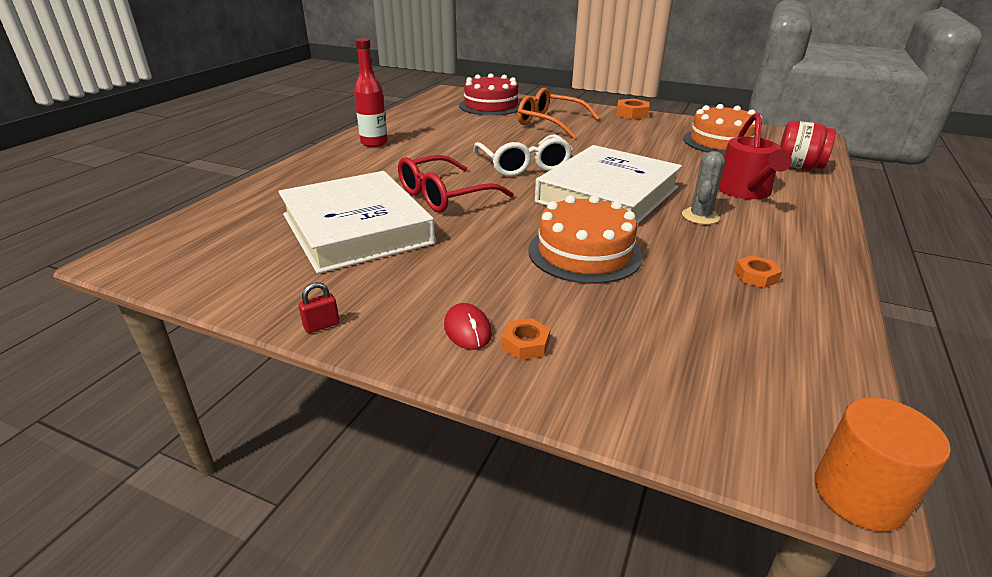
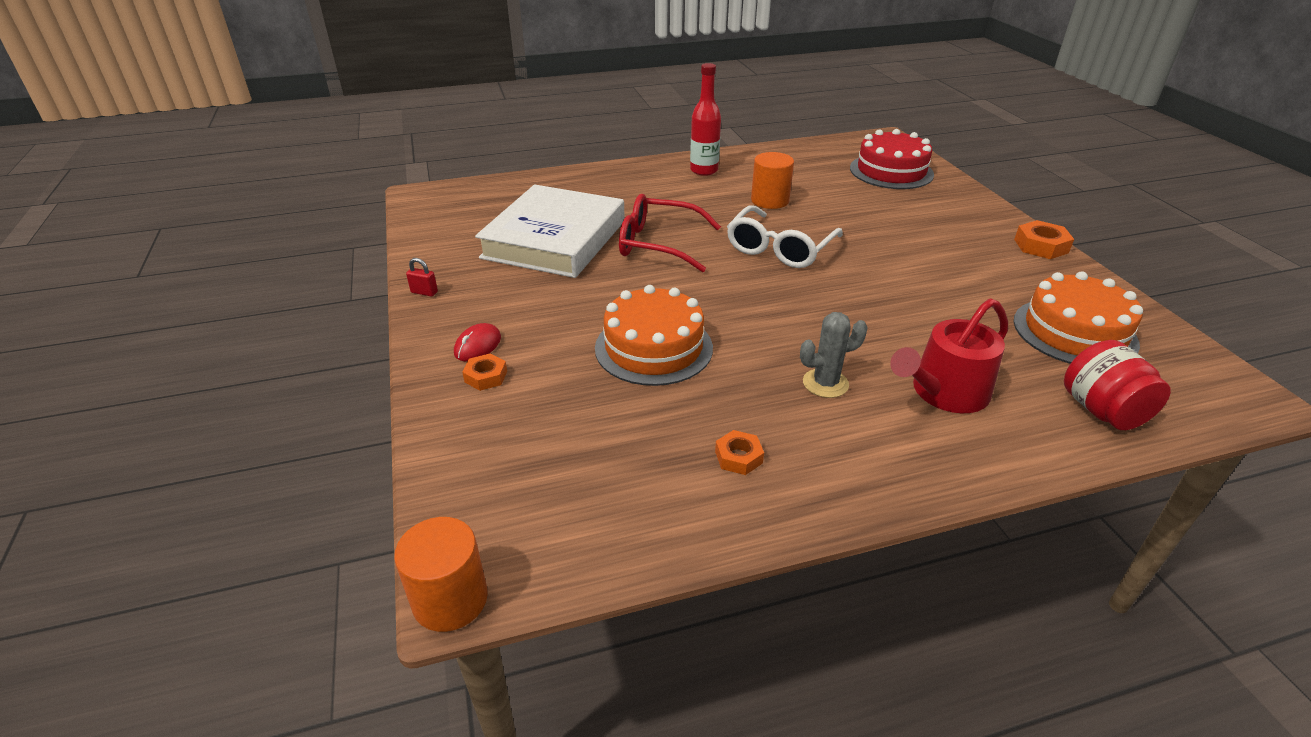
camera: 50 degrees right, 5 degrees up
orange glasses [517,88,600,138] -> none
white book [535,145,682,224] -> none
none -> orange cylinder [751,152,794,209]

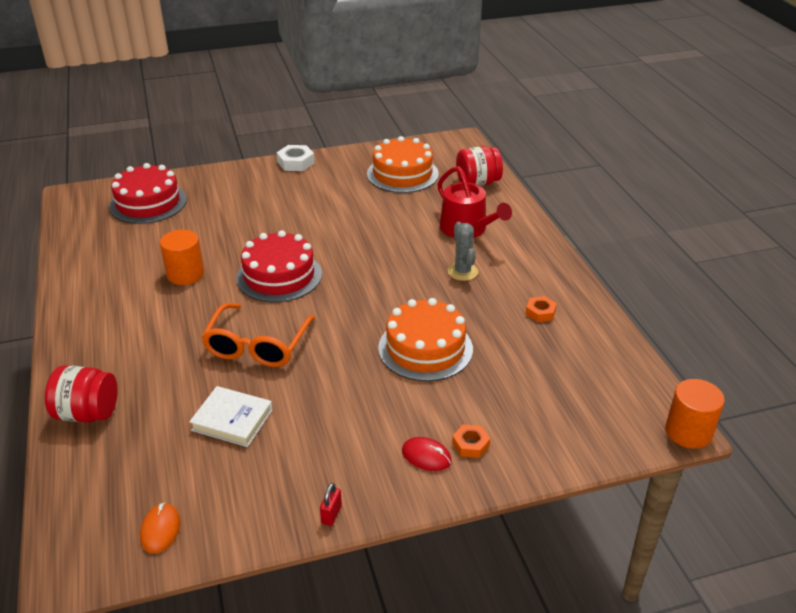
camera: 90 degrees left, 0 degrees up
white book [475,185,625,278] -> white book [189,386,273,447], size x0.48
red glasses [619,194,721,272] -> orange glasses [201,303,315,367]
red bottle [690,63,721,176] -> none
white glasses [727,206,843,268] -> red cake [236,230,322,302]
orange nut [1014,220,1074,259] -> white nut [277,145,315,171]
none -> red jar [45,365,118,423]
none -> orange mouse [140,503,181,554]

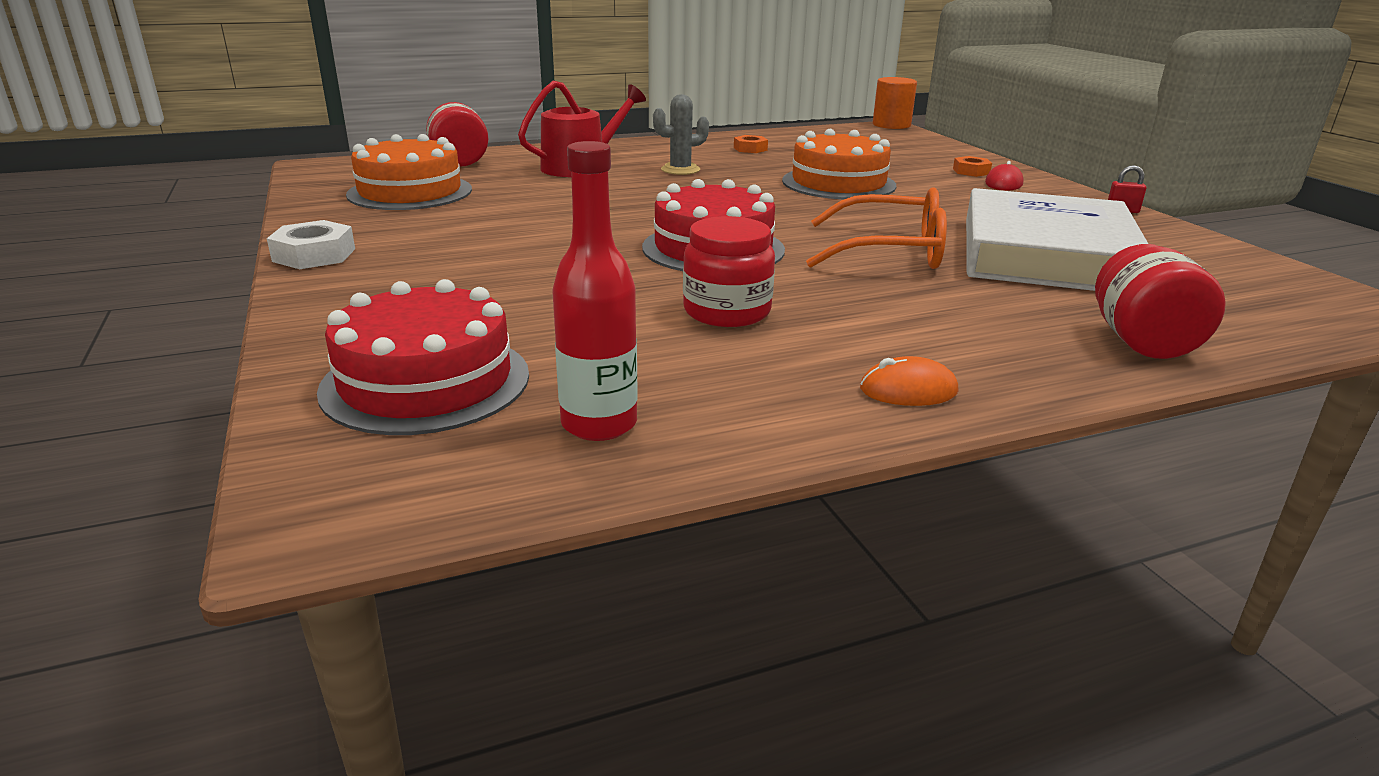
camera: 95 degrees left, 10 degrees down
orange mouse [140,503,181,554] -> orange mouse moved to [860,356,958,406]
orange cylinder [160,230,204,285] -> red jar [683,216,775,327]
white book [189,386,273,447] -> white book [966,188,1148,291], size x2.08
none -> red bottle [552,141,638,441]

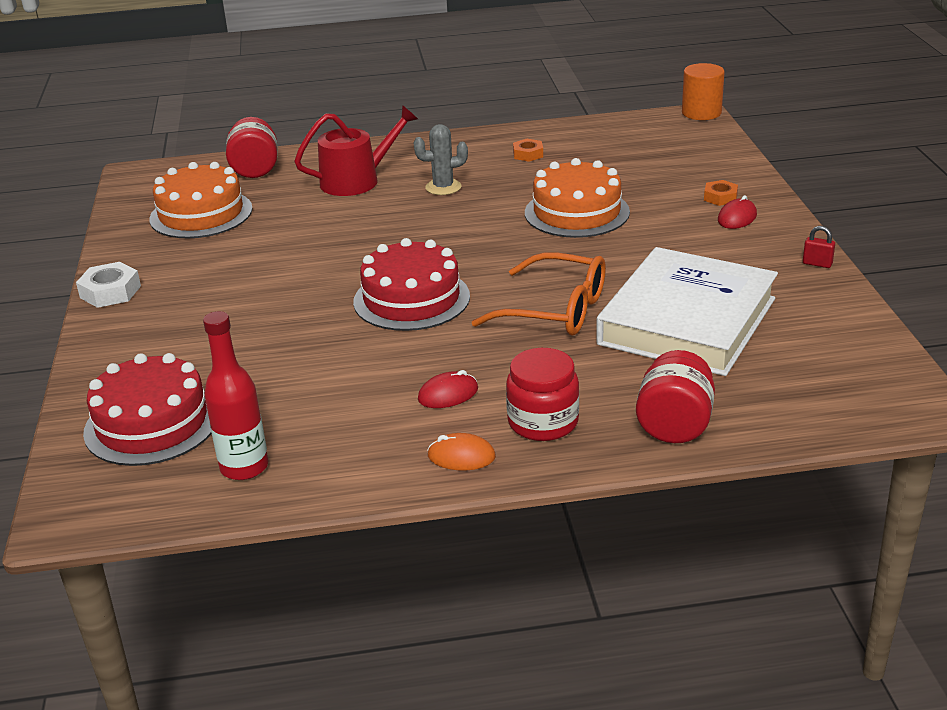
camera: 15 degrees right, 5 degrees up
red jar [683,216,775,327] -> red jar moved to [506,348,579,441]
none -> red mouse [418,370,478,408]

